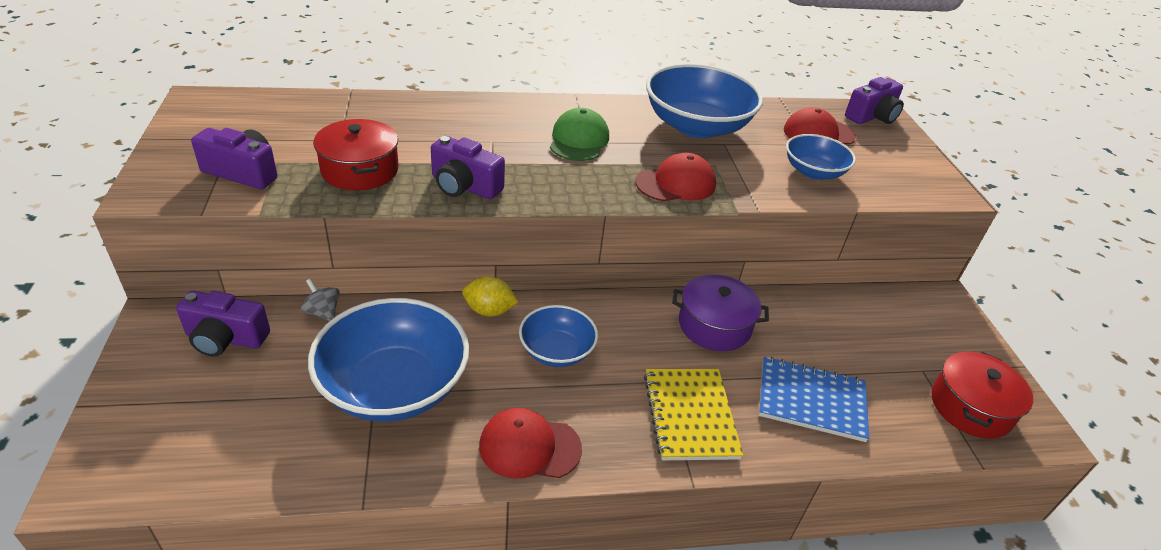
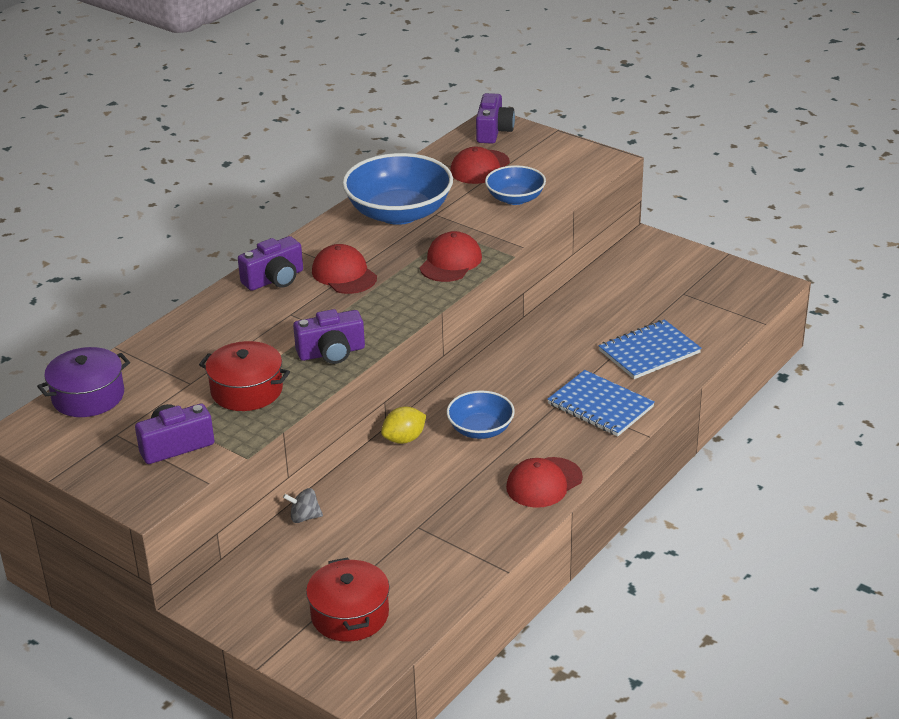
camera: 40 degrees left, 5 degrees down
purple camera [176,291,270,357] -> purple camera moved to [238,236,303,291]
blue bowl [308,298,469,422] -> none
green cap [550,108,609,161] -> red cap [312,244,377,294]
yellow notebook [644,369,744,460] -> blue notebook [547,370,655,436]
purple pot [672,274,769,351] -> purple pot moved to [37,347,130,417]
red pot [932,351,1033,439] -> red pot moved to [306,557,390,642]

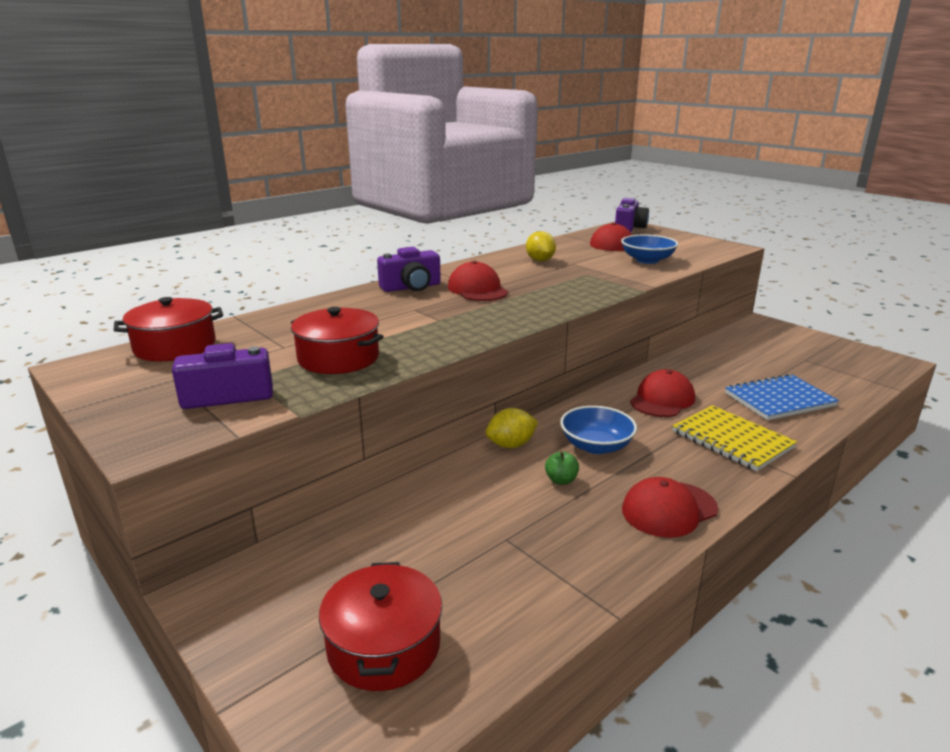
camera: 10 degrees right, 10 degrees down
purple pot [37,347,130,417] -> red pot [114,297,223,361]
grey spinning top [283,488,323,523] -> none
purple camera [293,309,365,364] -> none
blue bowl [342,153,453,225] -> yellow lemon [526,231,556,261]
red cap [420,231,482,282] -> red cap moved to [630,369,695,417]
blue notebook [547,370,655,436] -> yellow notebook [672,405,797,471]
none -> green apple [545,451,579,485]

